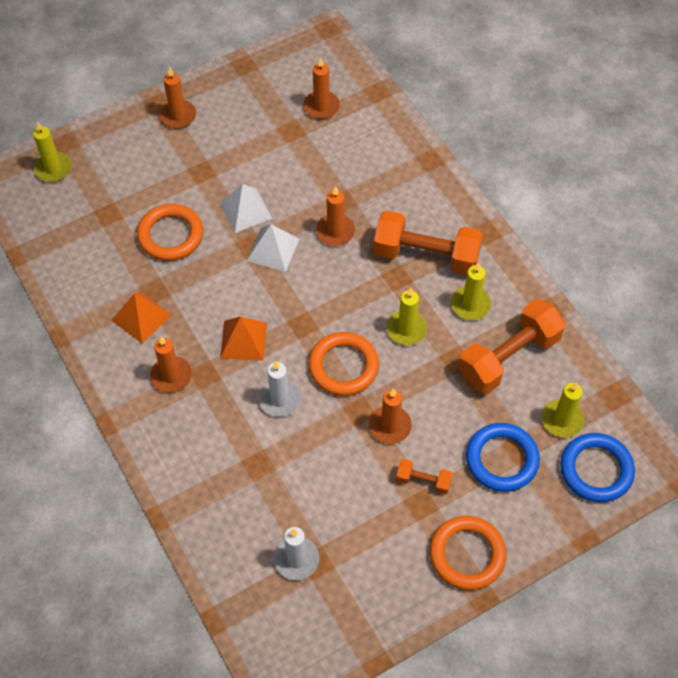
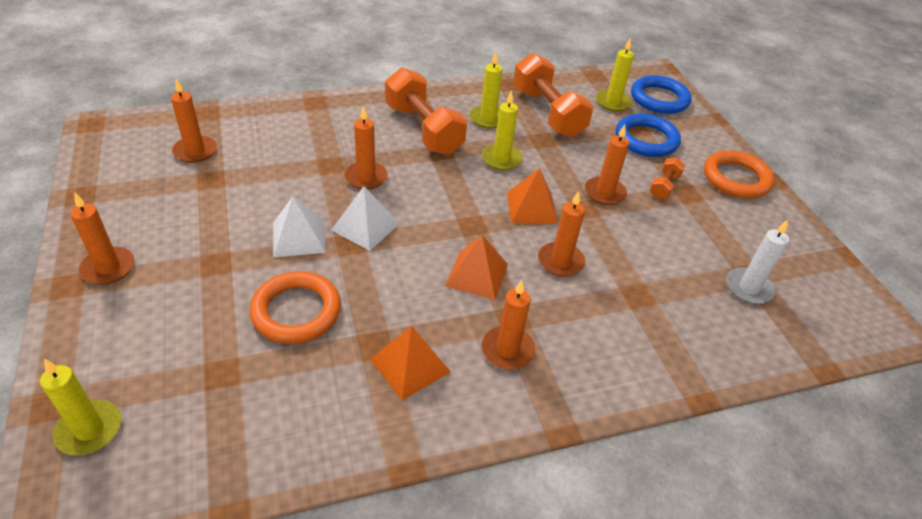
camera: 80 degrees left, 15 degrees down
white candle [258,361,301,417] -> orange candle [538,191,585,277]
orange ring [308,332,379,396] -> orange pyramid [507,168,558,224]
orange dumbbell [373,211,483,275] -> orange dumbbell turned 60 degrees counterclockwise [385,67,467,155]

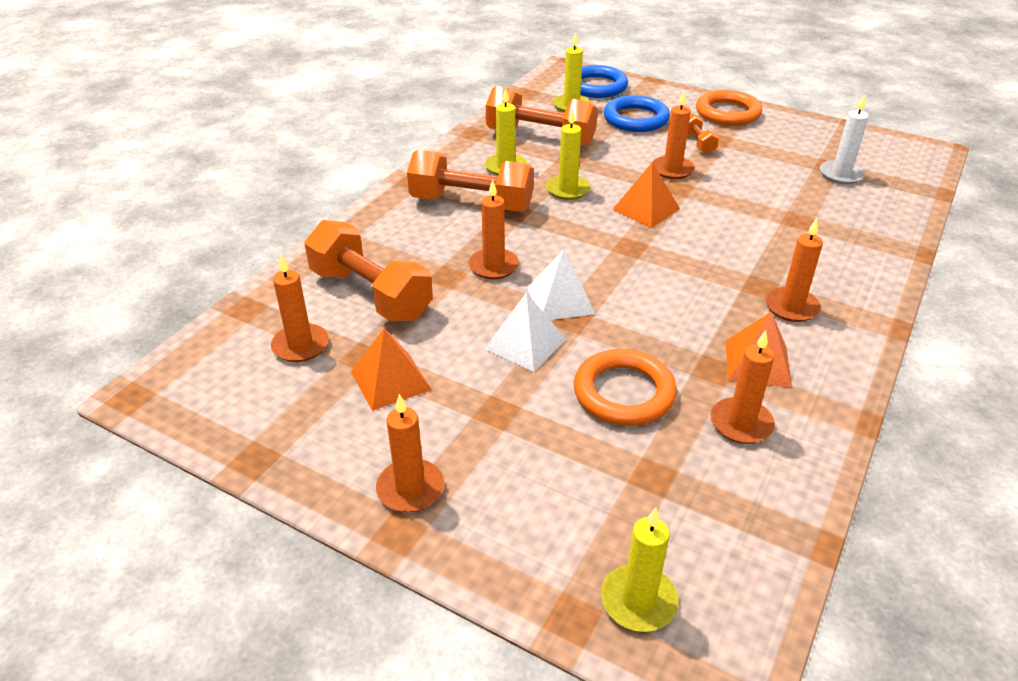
camera: 40 degrees left, 5 degrees down
orange pyramid [445,235,508,300] -> orange pyramid moved to [351,329,432,411]
orange candle [538,191,585,277] -> orange candle moved to [710,330,775,444]
none -> orange dumbbell [304,220,433,321]

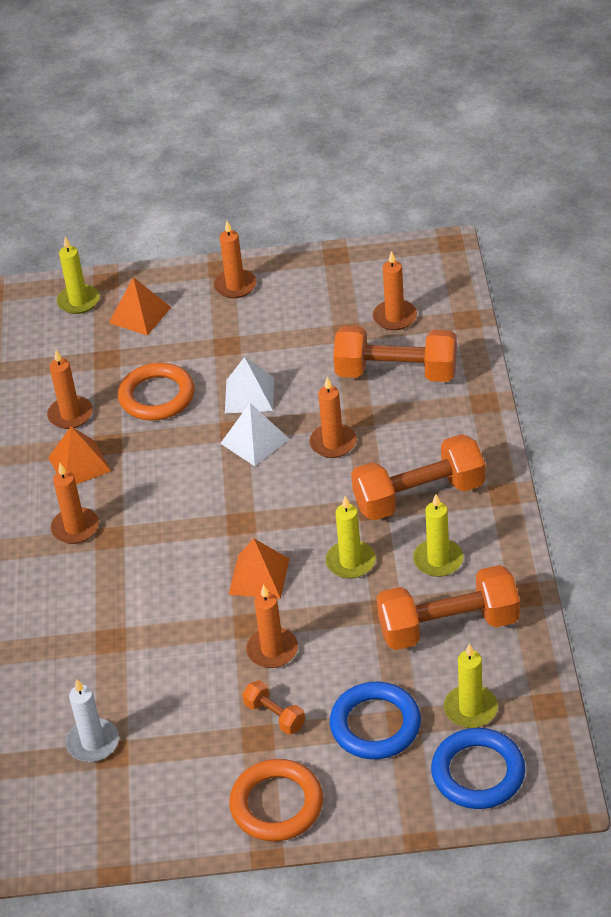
camera: 150 degrees right, 5 degrees up
orange pyramid [351,329,432,411] -> orange pyramid moved to [109,277,171,336]

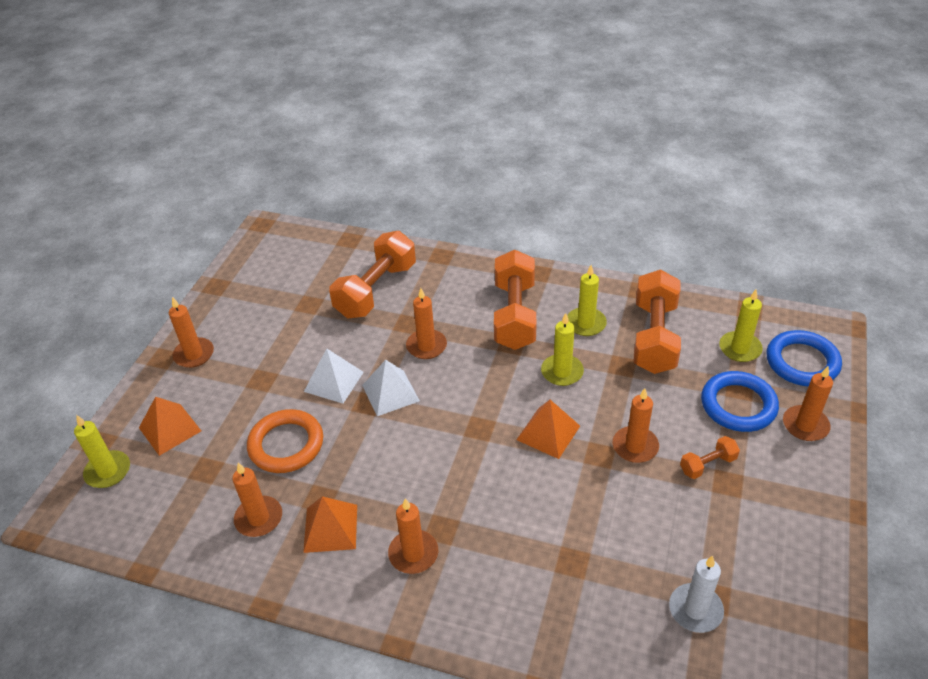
camera: 70 degrees left, 0 degrees up
orange ring [229,759,323,841] -> none
orange candle [373,251,417,330] -> orange candle moved to [783,366,833,441]

